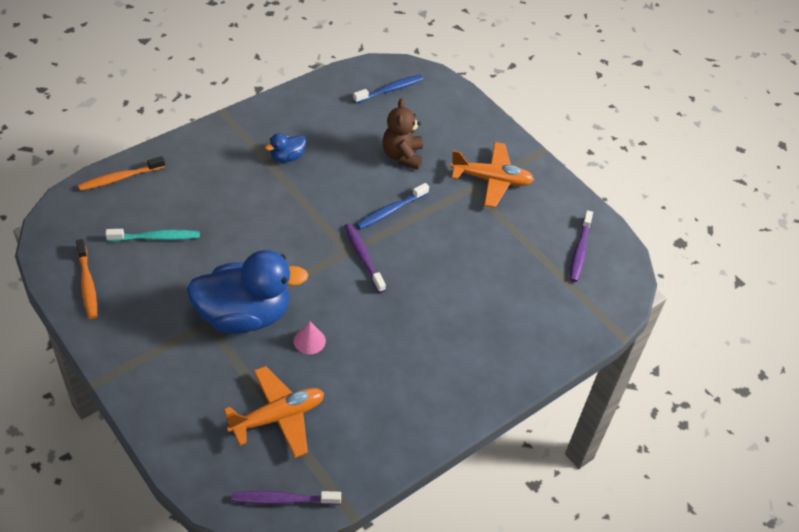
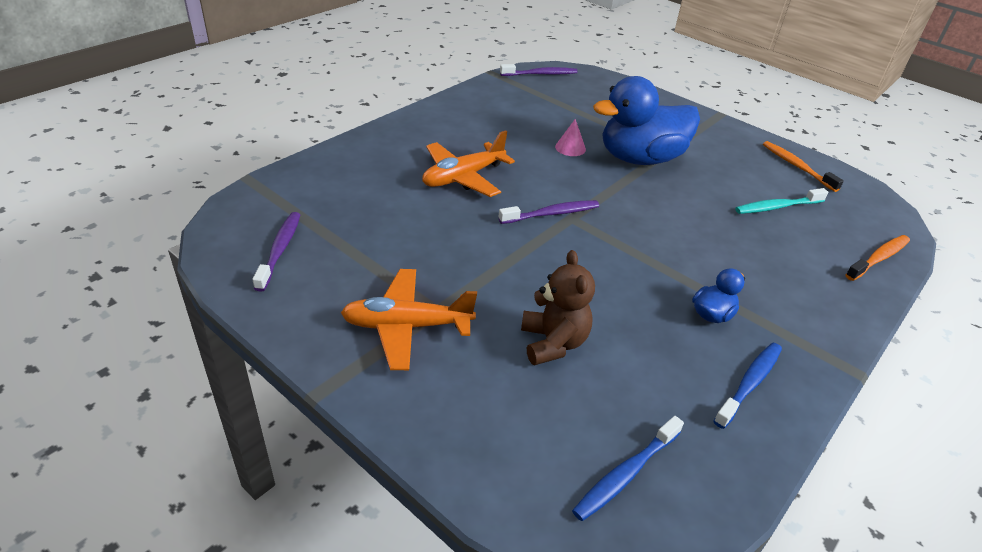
camera: 170 degrees right, 10 degrees down
orange plane [224,366,324,458] -> orange plane moved to [422,130,515,197]
purple toothbrush [344,223,386,293] -> purple toothbrush turned 75 degrees counterclockwise [499,200,599,224]
blue toothbrush [356,183,429,229] -> blue toothbrush moved to [713,343,782,429]

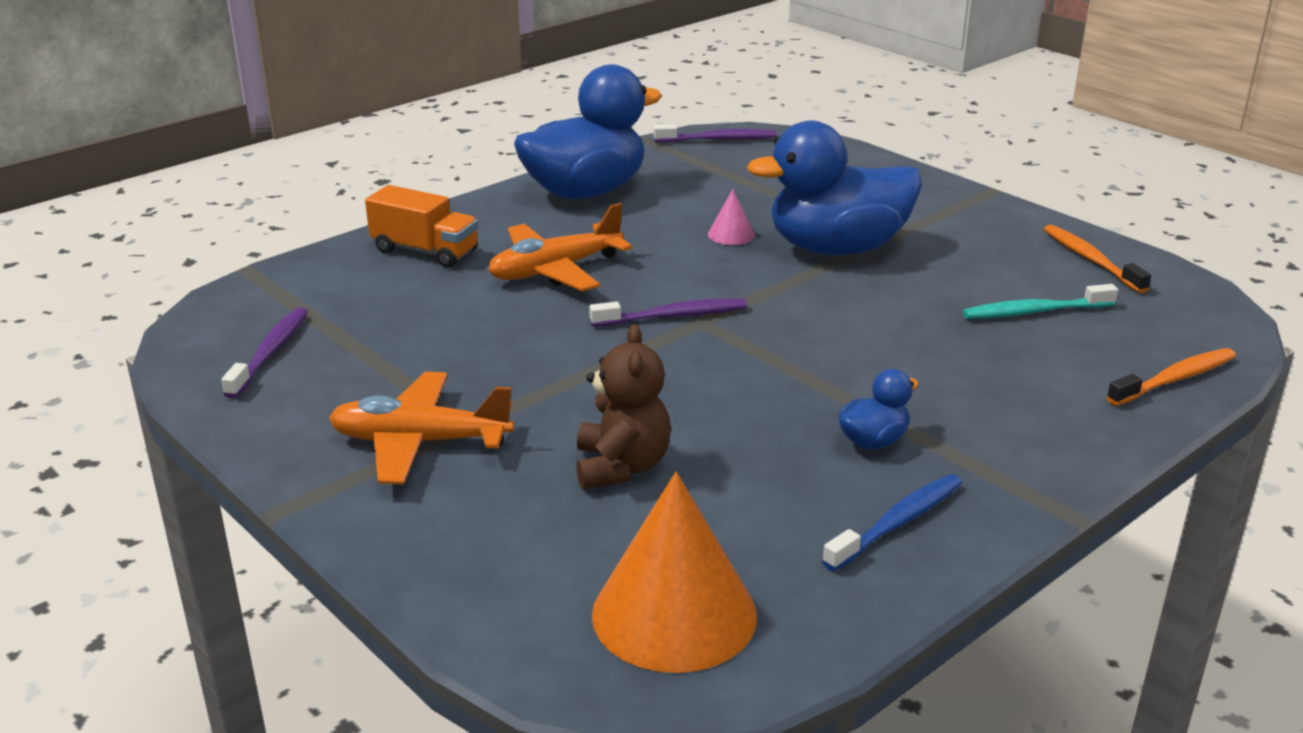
camera: 10 degrees right, 10 degrees down
blue toothbrush [572,416,684,521] -> orange cone [592,472,757,673]
none -> orange truck [365,185,478,267]
none -> blue duck [514,64,662,199]

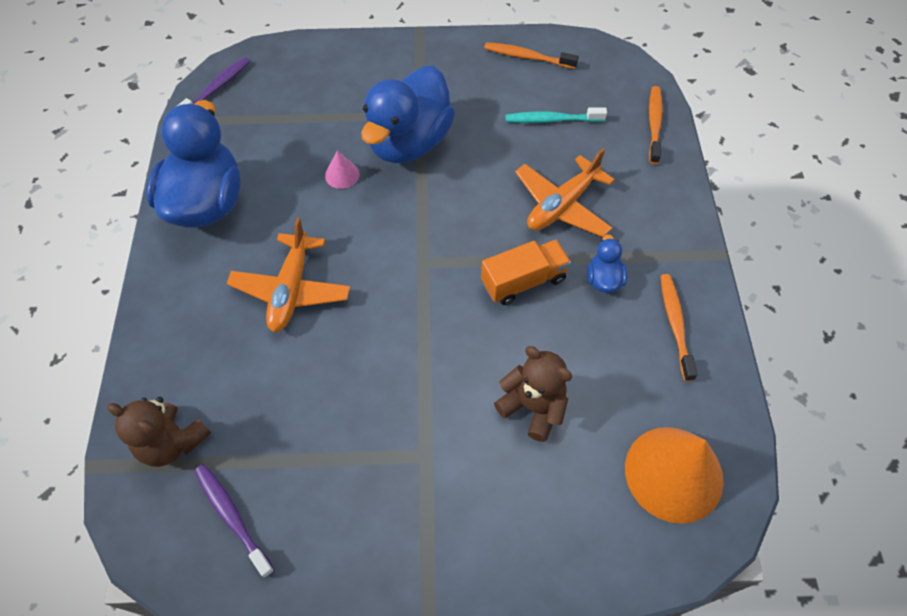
camera: 50 degrees left, 30 degrees up
orange plane [329,372,514,484] -> orange plane moved to [515,148,615,237]
orange truck [365,185,478,267] -> orange truck moved to [481,240,571,305]
purple toothbrush [589,299,747,327] -> none
blue toothbrush [822,474,962,571] -> orange toothbrush [660,274,698,381]
turquoise toothbrush [963,284,1118,319] -> turquoise toothbrush turned 60 degrees clockwise [505,107,607,123]
none -> brown teddy bear [107,397,211,467]

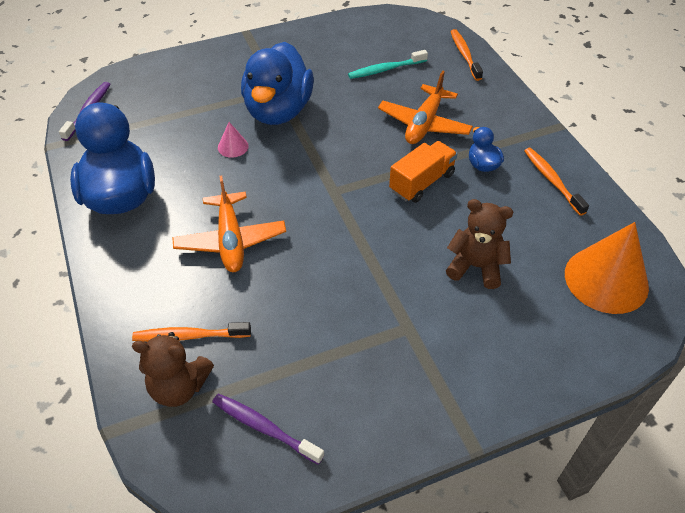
camera: 20 degrees left, 10 degrees down
orange toothbrush [484,42,579,69] -> orange toothbrush moved to [132,322,251,342]

